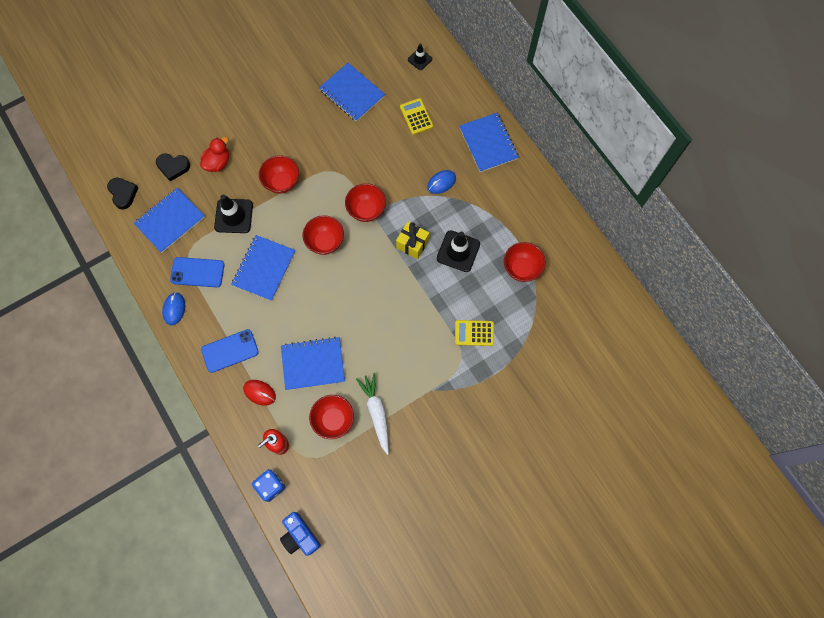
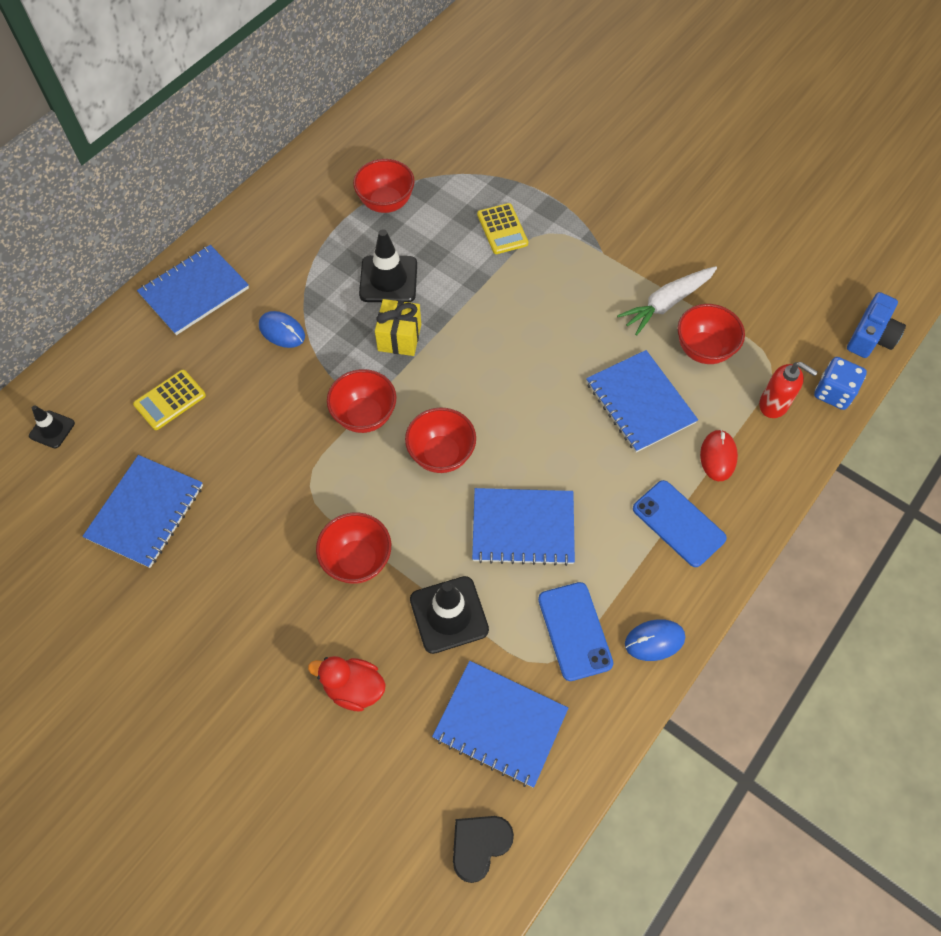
camera: 110 degrees left, 10 degrees down
black heart [156,153,190,181] -> none

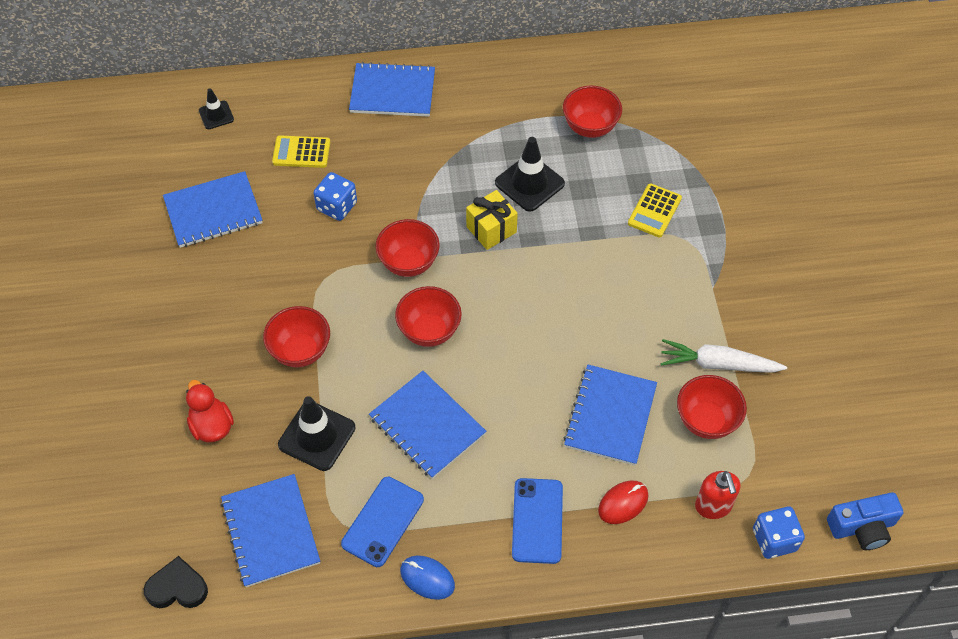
camera: 45 degrees right, 5 degrees down
blue mouse [259,311,305,348] -> none
none -> blue dice [313,172,357,221]

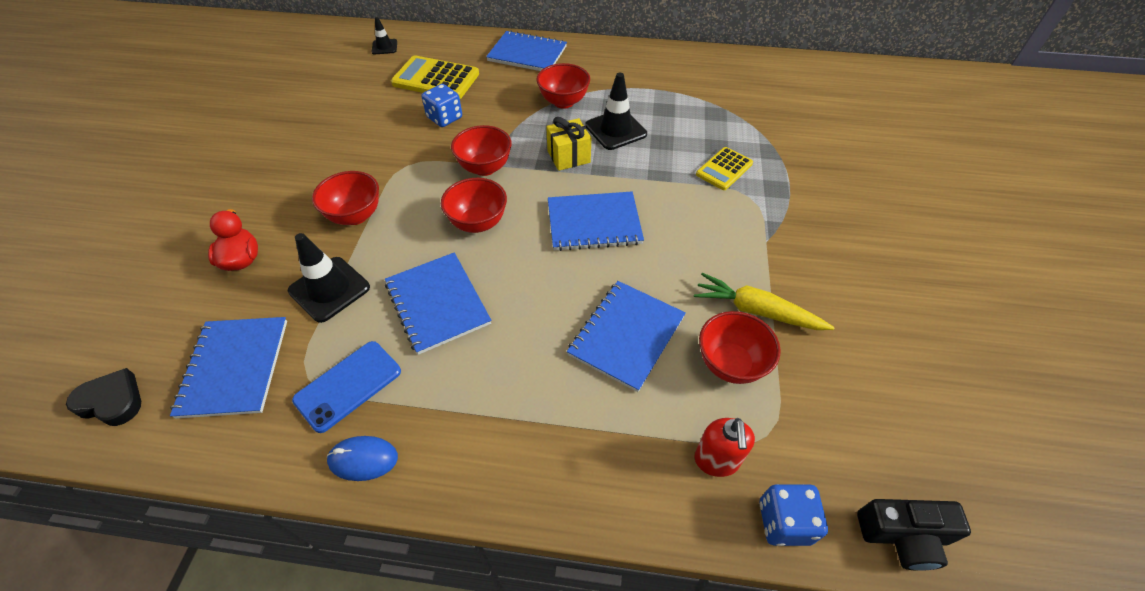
camera: 15 degrees right, 5 degrees down
blue notebook [163,171,263,248] -> blue notebook moved to [548,191,644,251]
yellow calculator [272,136,331,168] -> yellow calculator [391,55,479,99], size x1.64
blue mouse [400,555,455,600] -> blue mouse turned 45 degrees counterclockwise [327,436,398,481]
blue phone [512,478,563,564] -> none
red bowl [563,86,622,138] -> red bowl moved to [536,63,590,109]
red mouse [598,481,649,524] -> none
white carrot [660,339,787,373] -> yellow carrot [694,273,834,330]
blue camera [827,492,903,550] -> black camera [857,499,971,571]

